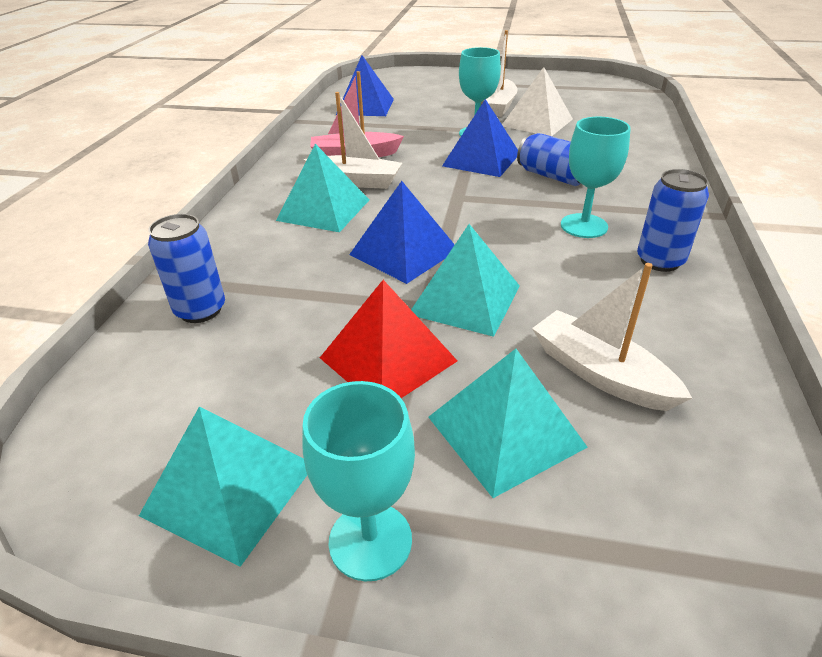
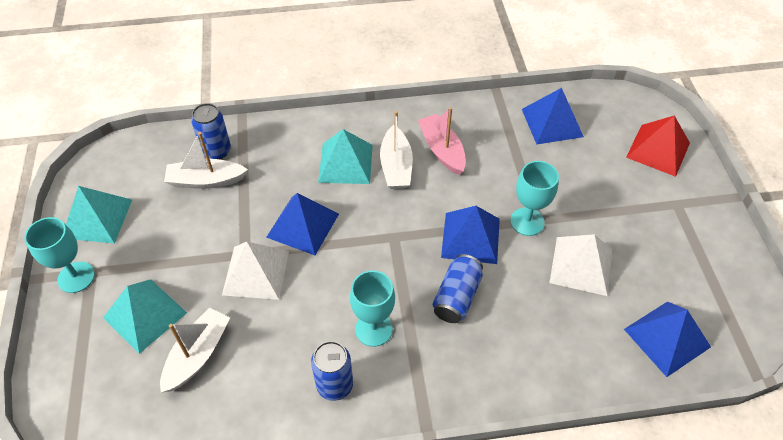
camera: 70 degrees right, 15 degrees up
red pyramid [320,280,457,398] -> red pyramid moved to [626,116,690,177]
turquoise pyramid [411,224,520,337] -> white pyramid [222,242,289,300]
white boat [486,30,517,117] -> white boat moved to [164,132,248,189]
none -> blue pyramid [624,301,711,377]

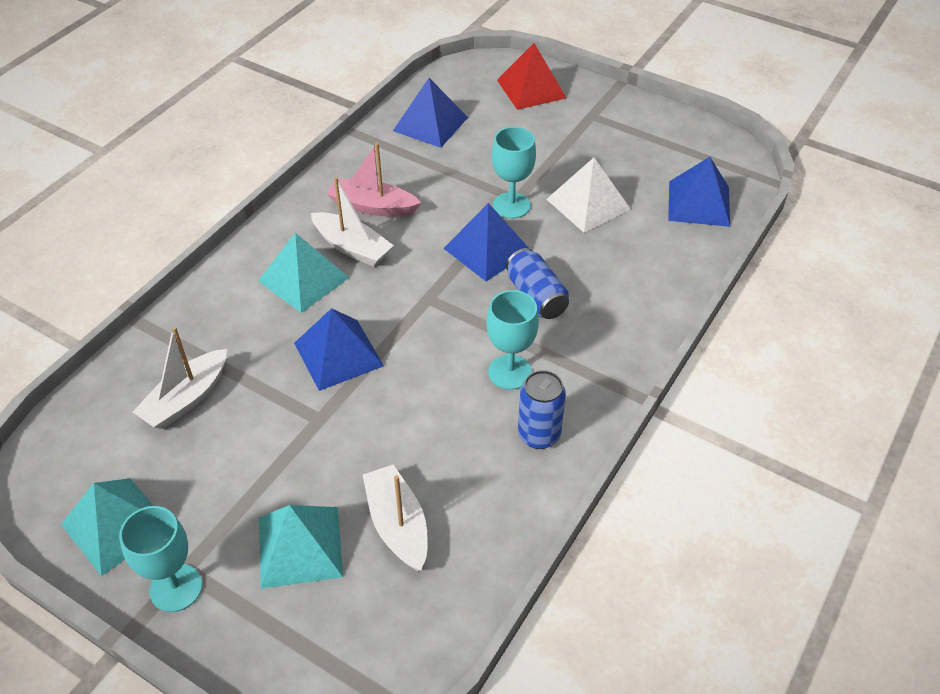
camera: 50 degrees left, 5 degrees down
blue can [191,103,231,159] -> none
white pyramid [222,242,289,300] -> none

